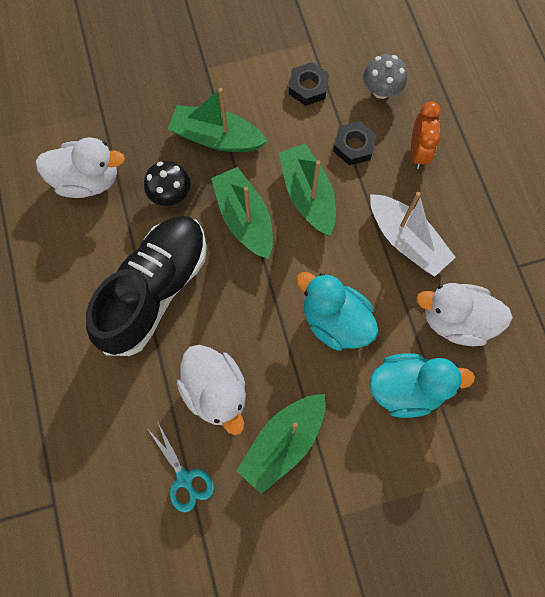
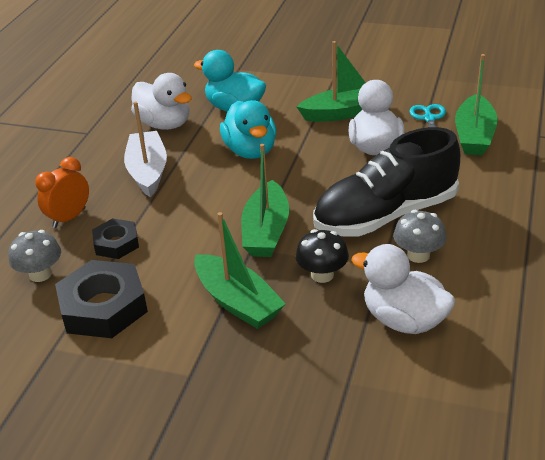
camera: 145 degrees left, 35 degrees down
green boat [279,143,336,236] -> green boat moved to [455,54,498,155]
black nut [289,62,329,106] -> black nut [55,260,148,338], size x1.72
none -> grey mushroom [394,210,446,263]

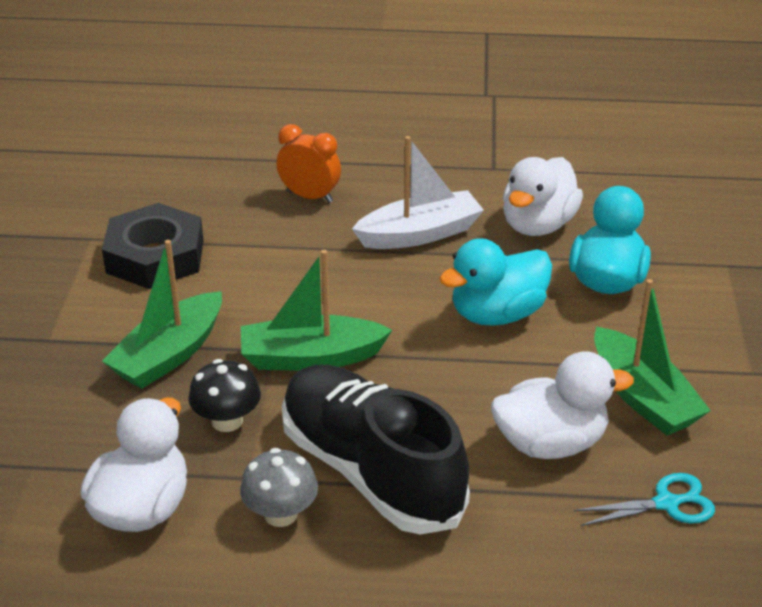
camera: 75 degrees right, 0 degrees up
grey mushroom [8,230,61,282] -> none
black nut [92,218,139,259] -> none
green boat [455,54,498,155] -> none

